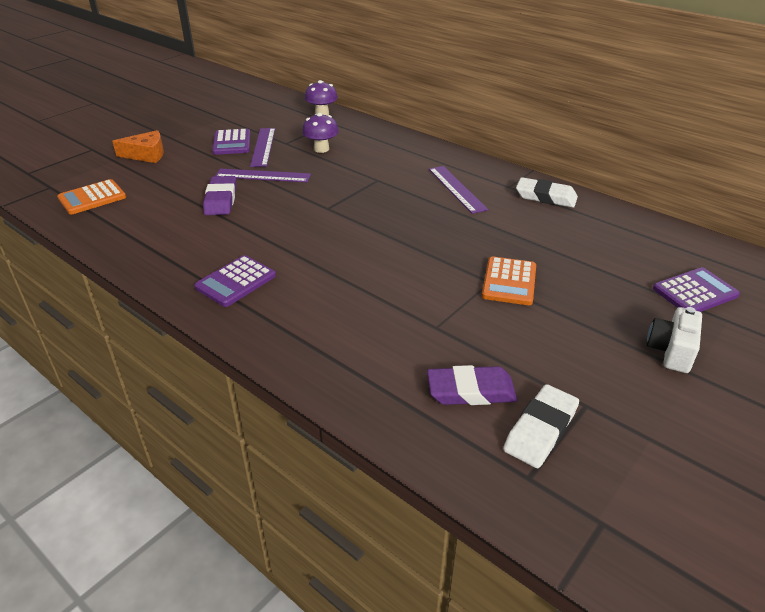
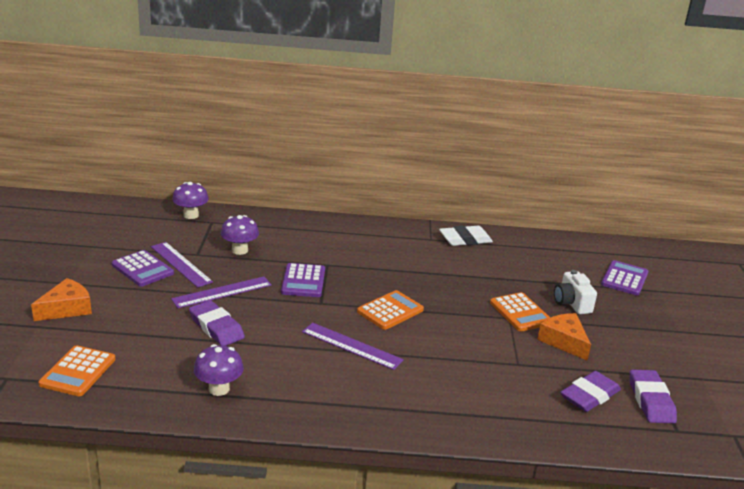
camera: 40 degrees left, 10 degrees down
purple calculator [194,255,276,307] -> purple calculator moved to [281,263,325,297]
purple ruler [429,166,488,214] -> purple ruler moved to [302,323,404,370]
white eraser [503,384,579,468] -> purple eraser [630,370,677,423]
white camera [647,307,702,373] -> white camera moved to [554,270,597,314]
none -> purple mushroom [194,344,244,396]
none -> orange calculator [357,290,424,330]
none -> orange cheese [537,313,591,360]

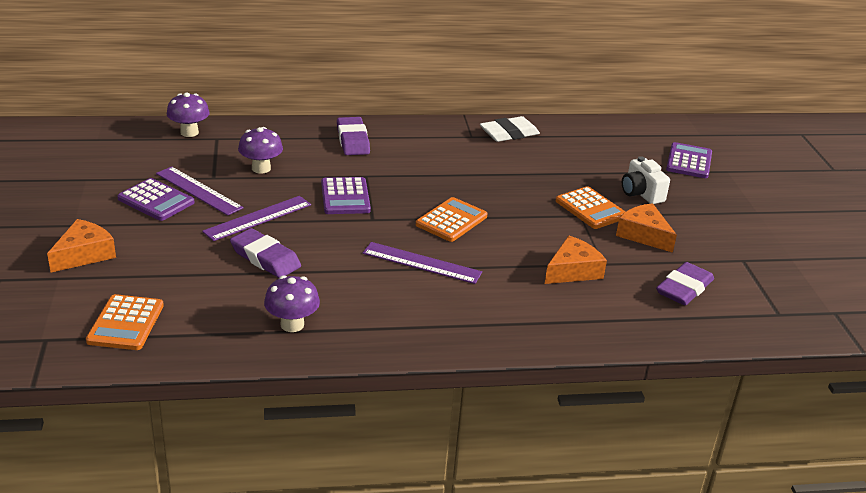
camera: 10 degrees left, 5 degrees up
purple eraser [630,370,677,423] -> purple eraser moved to [337,117,370,155]
none -> orange cheese [545,235,607,284]

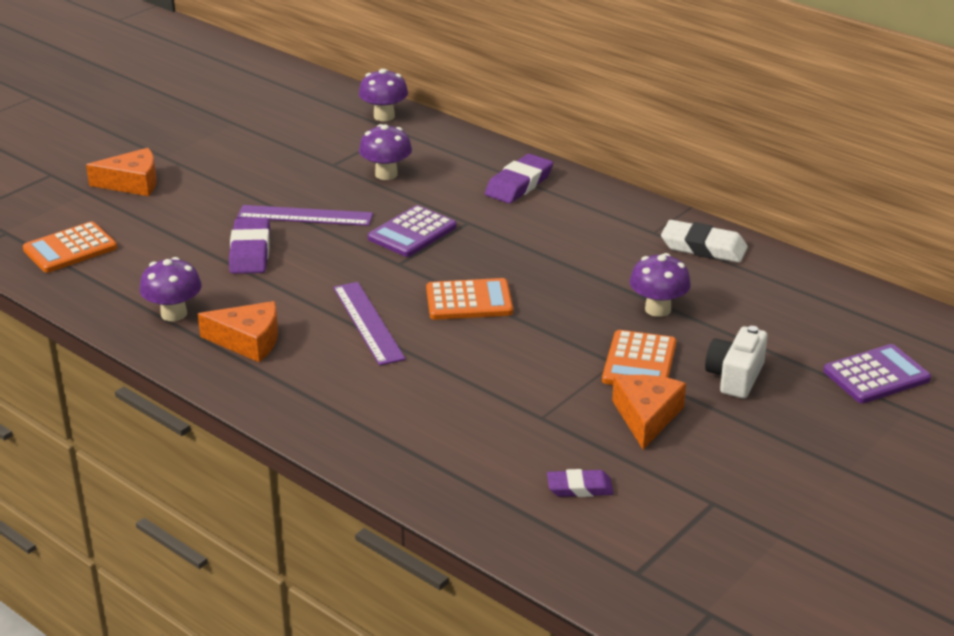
camera: 50 degrees right, 0 degrees up
purple calculator [117,178,195,221] -> none
purple ruler [156,166,243,216] -> none
orange cheese [545,235,607,284] -> orange cheese moved to [198,301,278,362]
purple eraser [656,262,714,305] -> purple eraser [547,469,613,497], size x0.63
none -> purple mushroom [630,253,691,317]

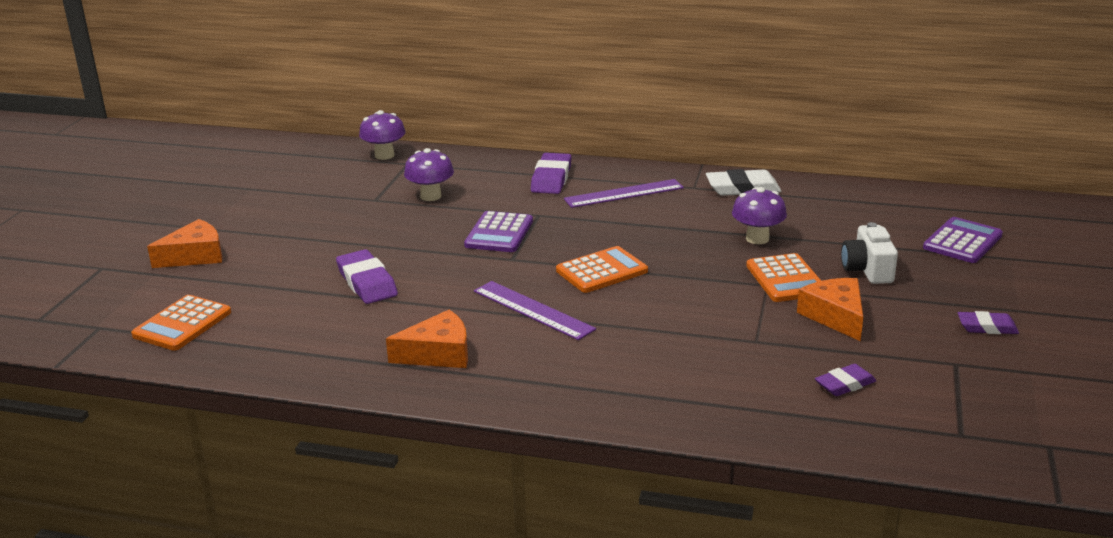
camera: 25 degrees left, 5 degrees down
purple mushroom [140,257,202,321] -> none
purple ruler [237,205,373,226] -> purple ruler moved to [564,179,684,208]
none -> purple eraser [958,311,1019,334]

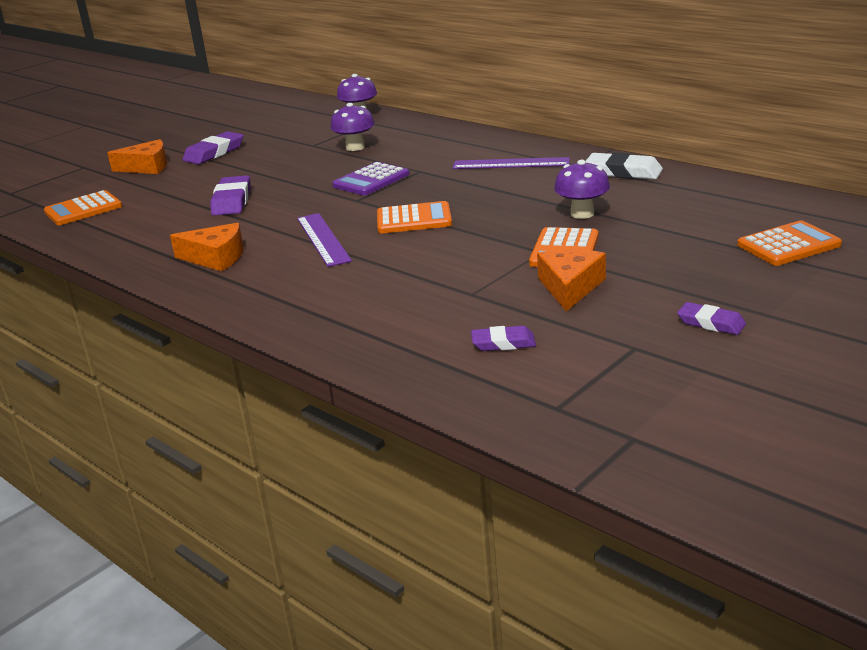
camera: 30 degrees right, 0 degrees up
purple eraser [531,153,572,194] -> purple eraser moved to [182,131,244,164]
white camera [841,222,898,284] -> none
purple calculator [923,217,1003,263] -> orange calculator [737,221,842,266]

